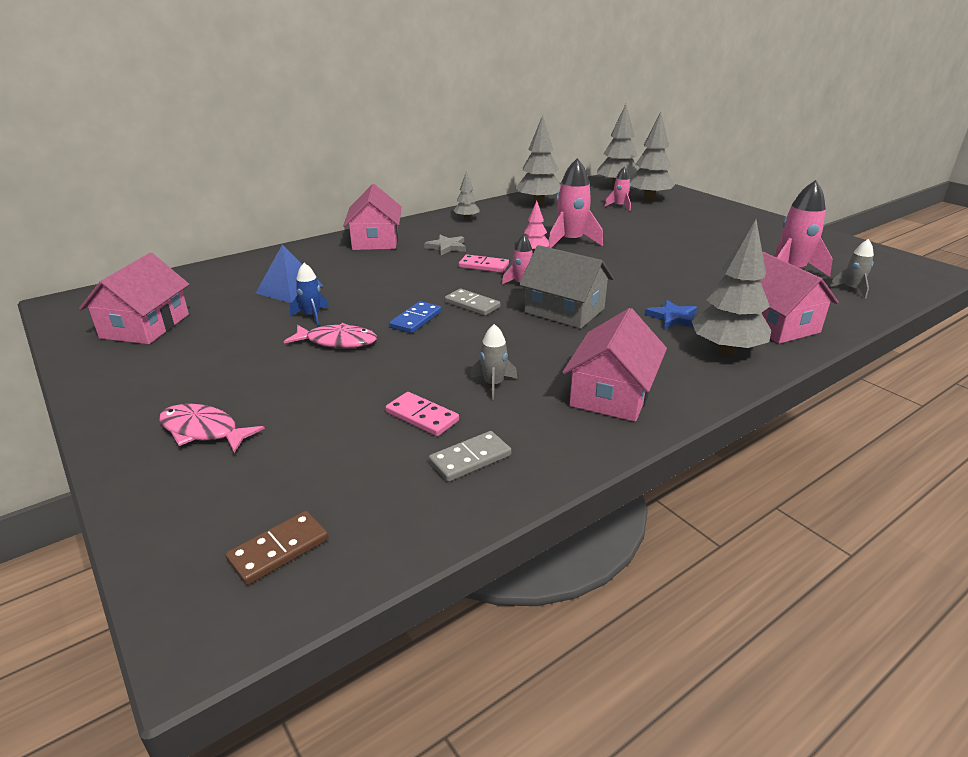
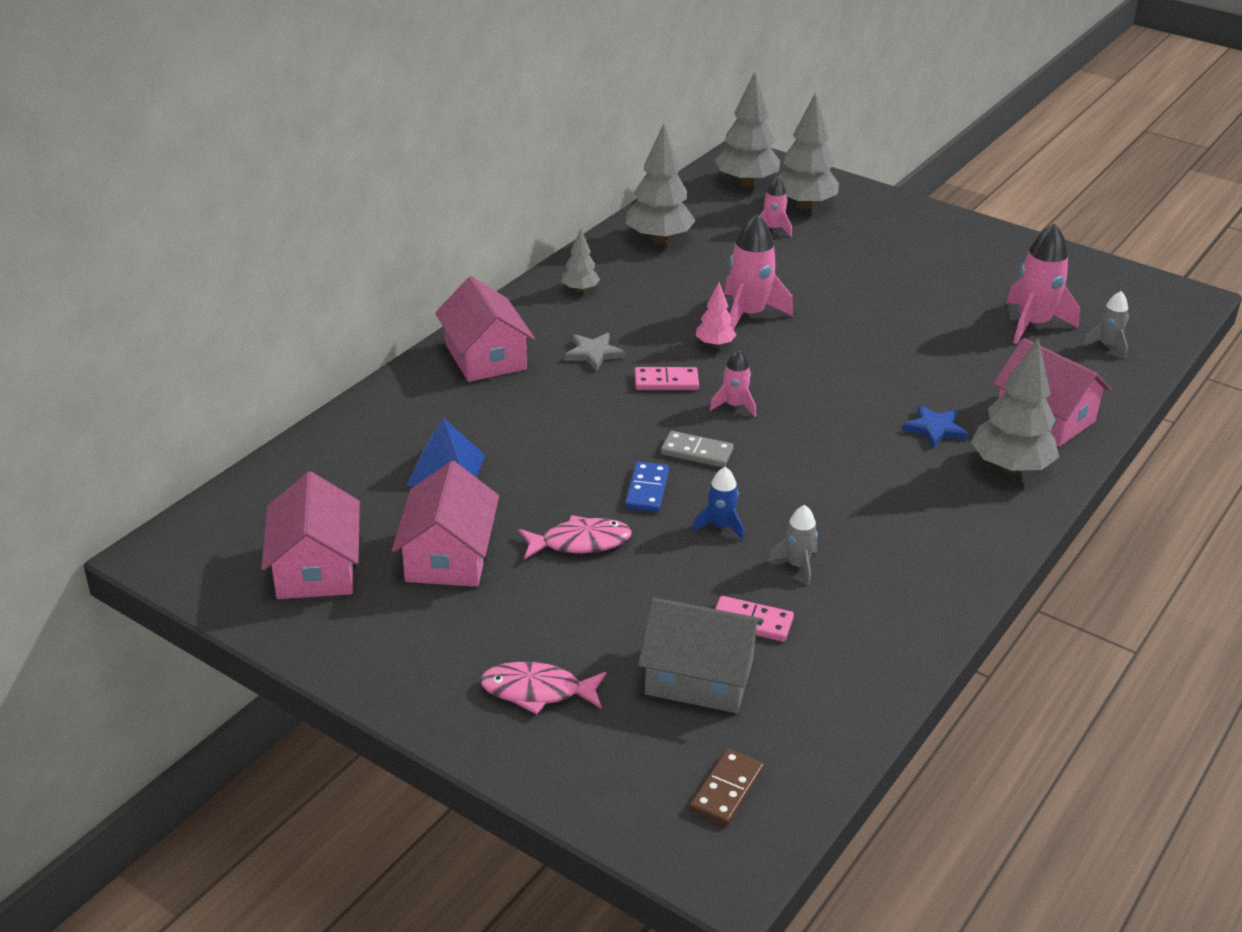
camera: 20 degrees left, 5 degrees up
blue rocket [290,263,329,326] -> blue rocket moved to [692,467,744,541]
grey domino [428,431,511,482] -> none
grey house [519,245,614,329] -> grey house moved to [638,598,764,713]
pink house [562,308,667,422] -> pink house moved to [392,461,499,587]

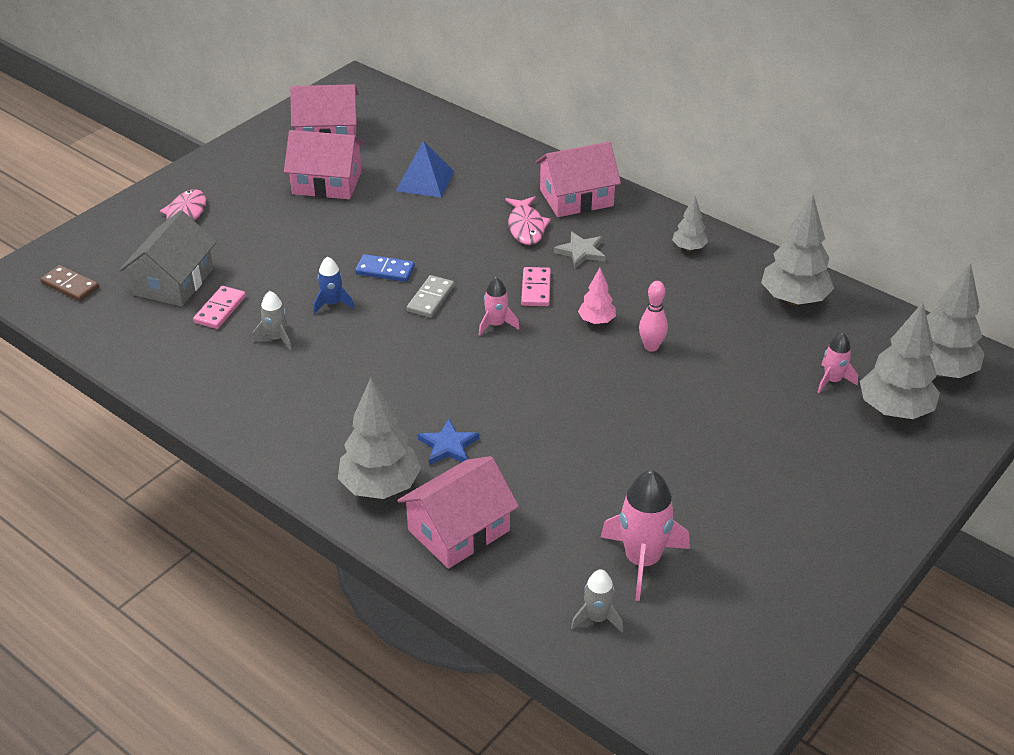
camera: 95 degrees right, 5 degrees up
pink fish [519,515,632,559] -> pink fish moved to [505,196,551,245]
pink rocket [724,214,793,330] -> pink bowling pin [639,281,668,352]

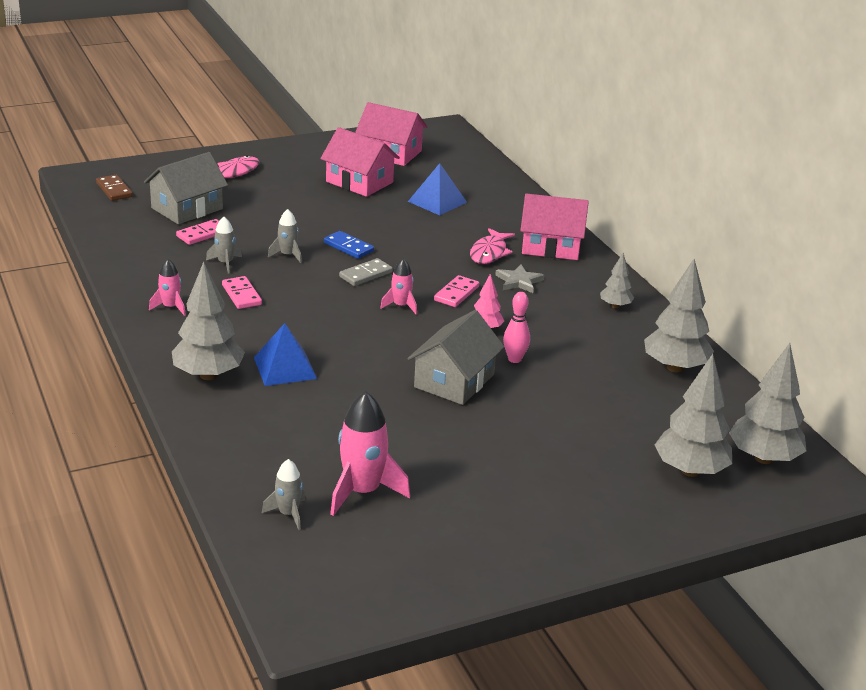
camera: 25 degrees right, 10 degrees down
blue rocket [313,257,354,314] -> grey rocket [268,209,302,263]
pink house [397,456,519,569] -> none
blue star [418,419,479,465] -> blue pyramid [254,323,317,386]
pink rocket [818,333,858,393] -> pink rocket moved to [149,259,186,316]
none -> pink domino [222,276,262,309]
none -> grey house [407,310,504,405]

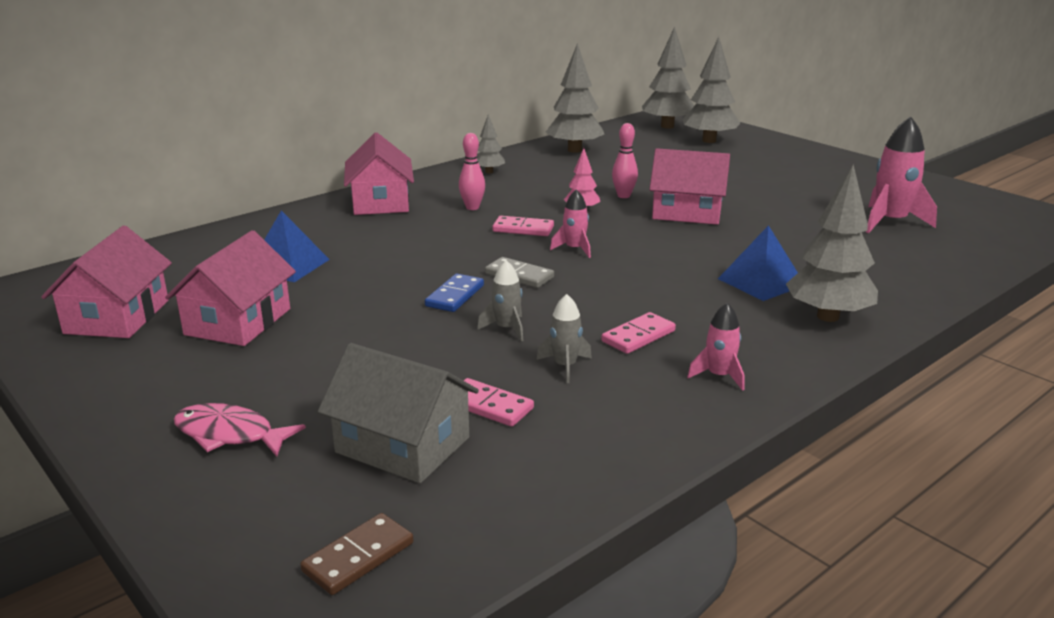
camera: 105 degrees left, 5 degrees down
grey rocket [262,459,306,530] -> none
grey house [407,310,504,405] -> pink house [649,148,730,225]
pink fish [470,228,515,264] -> none
grey star [495,265,544,293] -> pink bowling pin [459,133,485,210]

